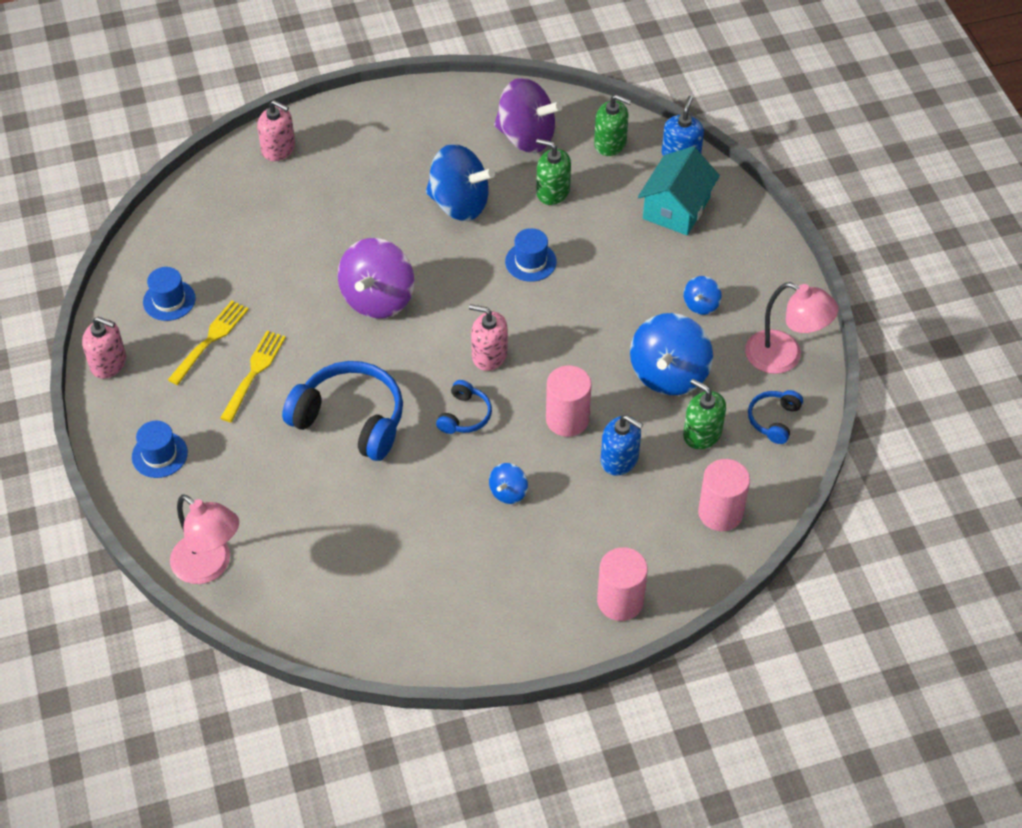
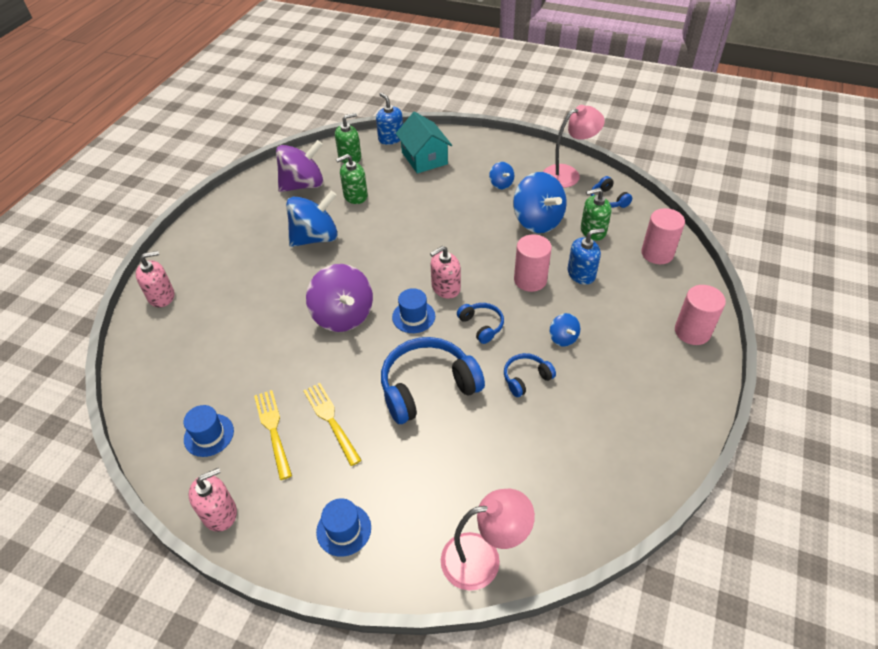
camera: 50 degrees left, 5 degrees down
blue hat [505,228,557,282] -> blue hat moved to [392,288,435,333]
none -> blue headphones [504,353,556,397]

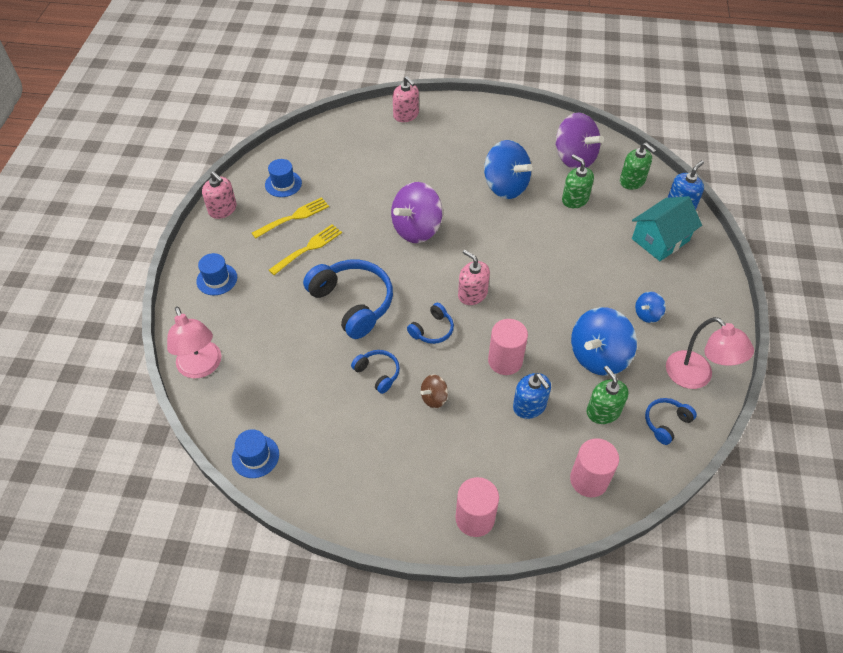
camera: 75 degrees right, 5 degrees up
blue hat [392,288,435,333] -> blue hat moved to [232,429,279,478]
blue spinning top [550,313,580,347] -> brown spinning top [420,374,448,408]

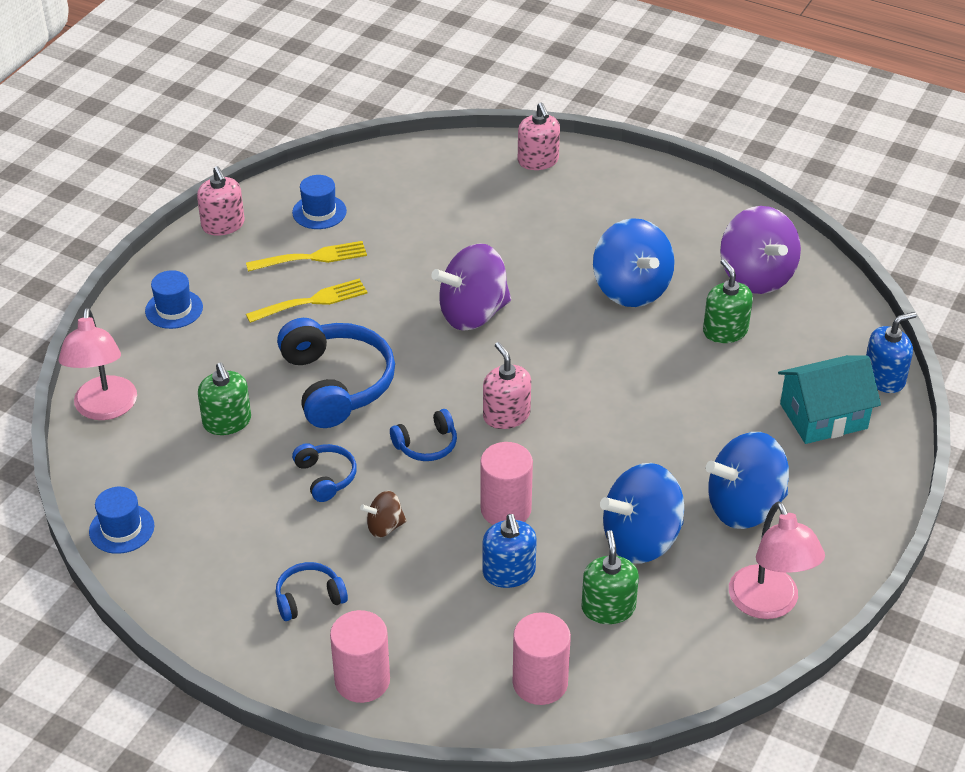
camera: 20 degrees right, 10 degrees down
green soap dispenser [620,143,656,190] -> green soap dispenser moved to [198,363,251,435]
blue spinning top [635,291,666,323] -> blue spinning top [706,432,789,529], size x2.07
blue headphones [645,398,697,445] -> blue headphones moved to [275,562,348,621]

